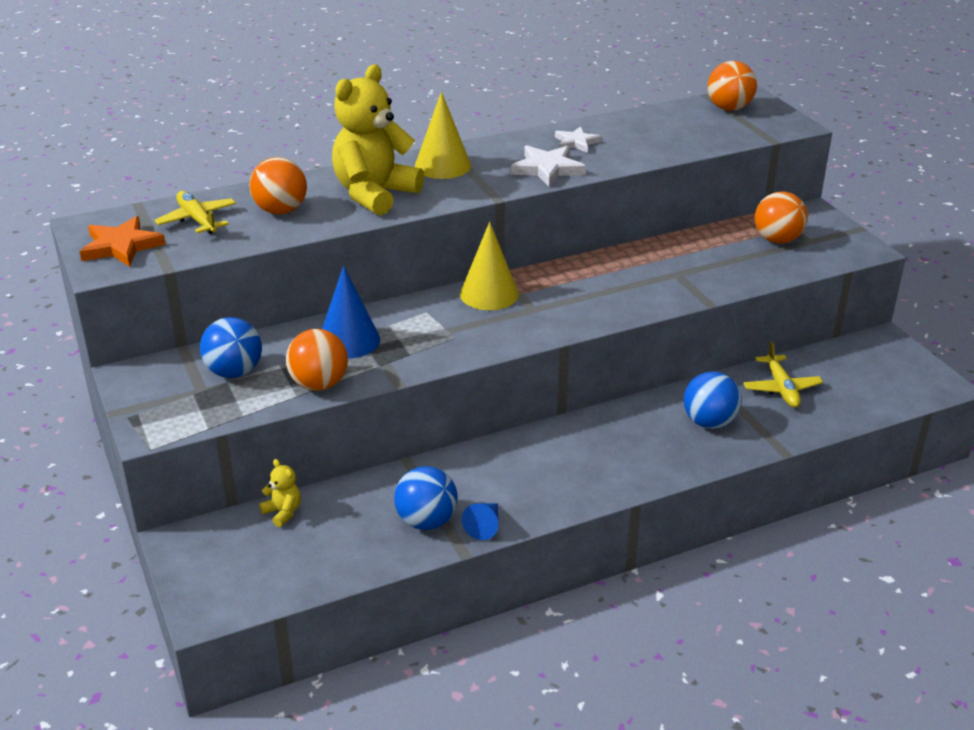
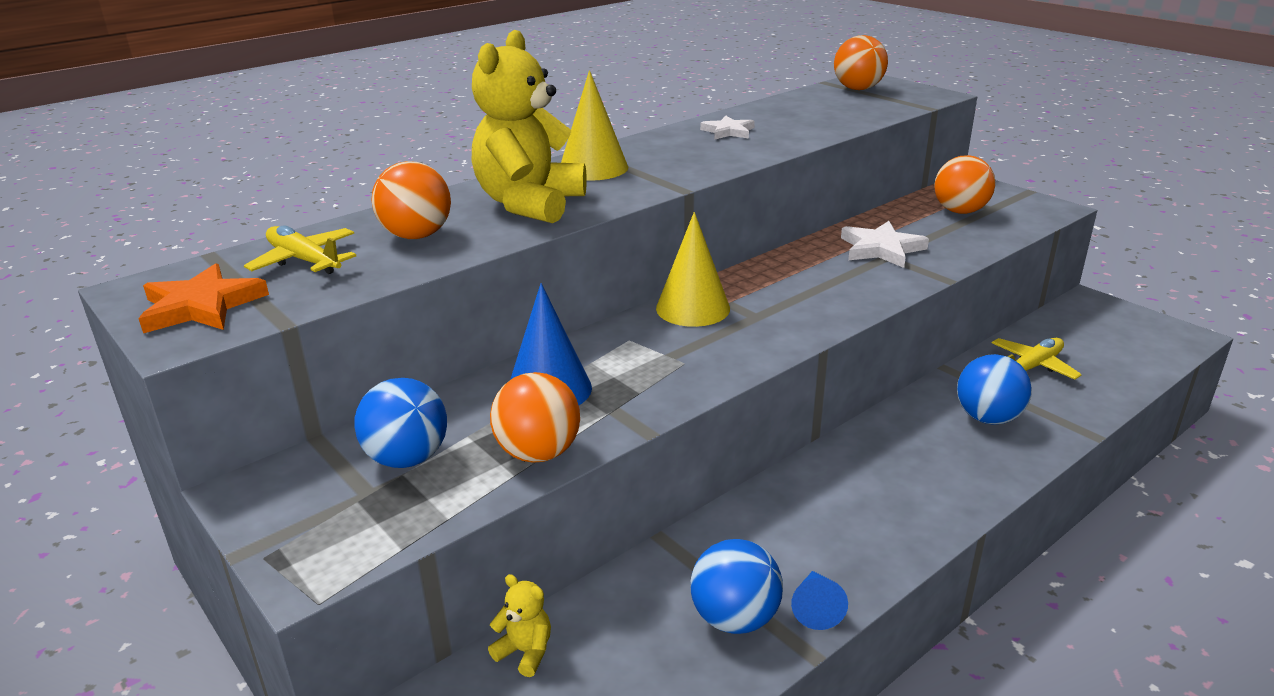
camera: 15 degrees left, 5 degrees down
white star [511,146,586,187] -> white star moved to [841,221,929,268]
yellow plane [743,341,823,408] -> yellow plane turned 105 degrees counterclockwise [992,338,1082,380]

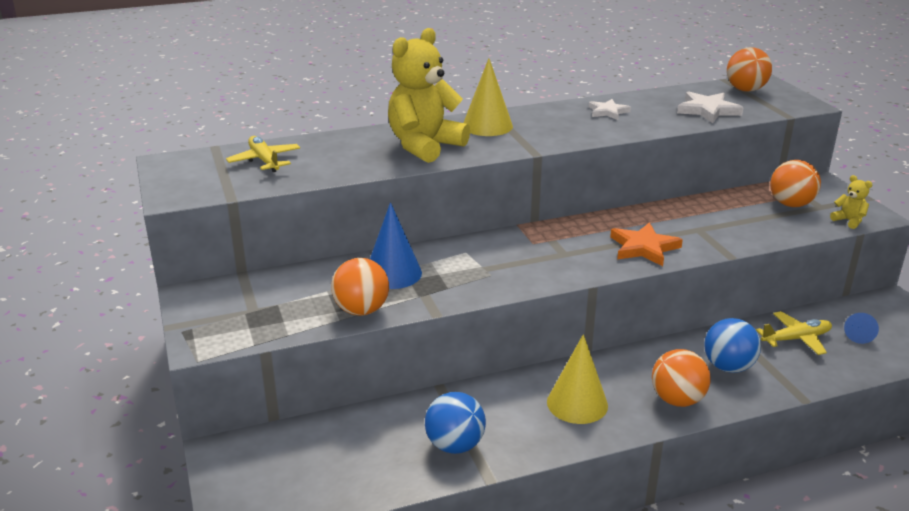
camera: 20 degrees right, 0 degrees up
orange star [138,263,269,333] -> orange star moved to [610,222,683,266]
blue ball [354,378,447,468] -> none
orange ball [371,161,451,239] -> orange ball moved to [652,349,711,407]
yellow teddy bear [488,574,551,677] -> yellow teddy bear moved to [830,175,873,229]
yellow cone [656,212,730,327] -> yellow cone moved to [547,334,608,424]
blue cone [791,571,848,630] -> blue cone moved to [844,313,879,344]
white star [841,221,929,268] -> white star moved to [677,91,743,123]

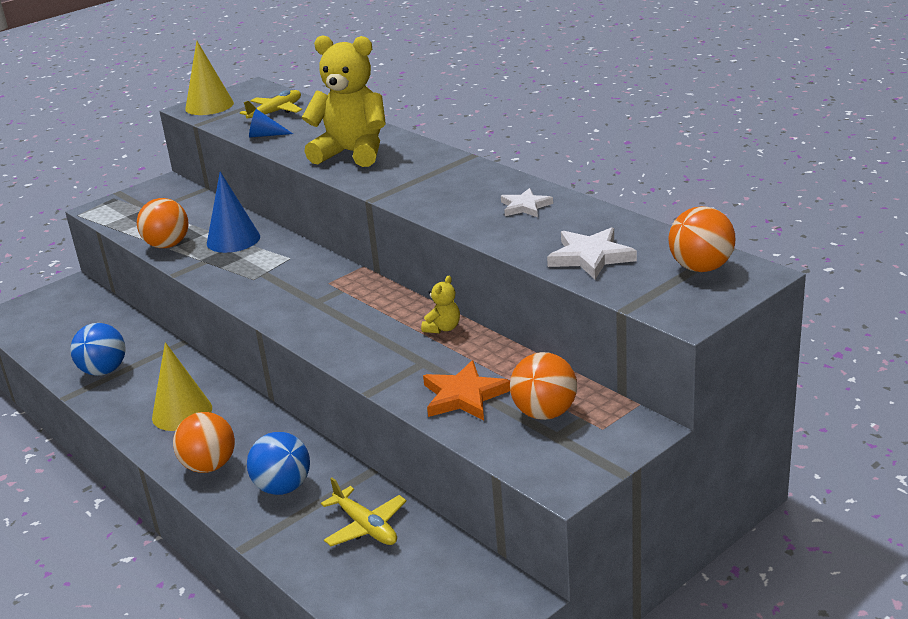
camera: 70 degrees right, 0 degrees up
yellow cone [463,58,513,136] -> yellow cone moved to [185,41,234,115]
orange star [610,222,683,266] -> orange star moved to [423,360,510,421]
yellow teddy bear [830,175,873,229] -> yellow teddy bear moved to [421,276,460,333]
blue cone [844,313,879,344] -> blue cone moved to [249,109,293,138]

